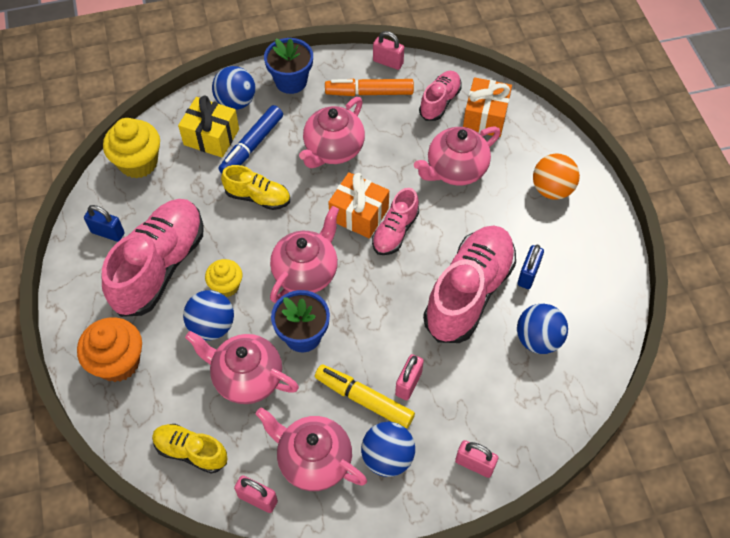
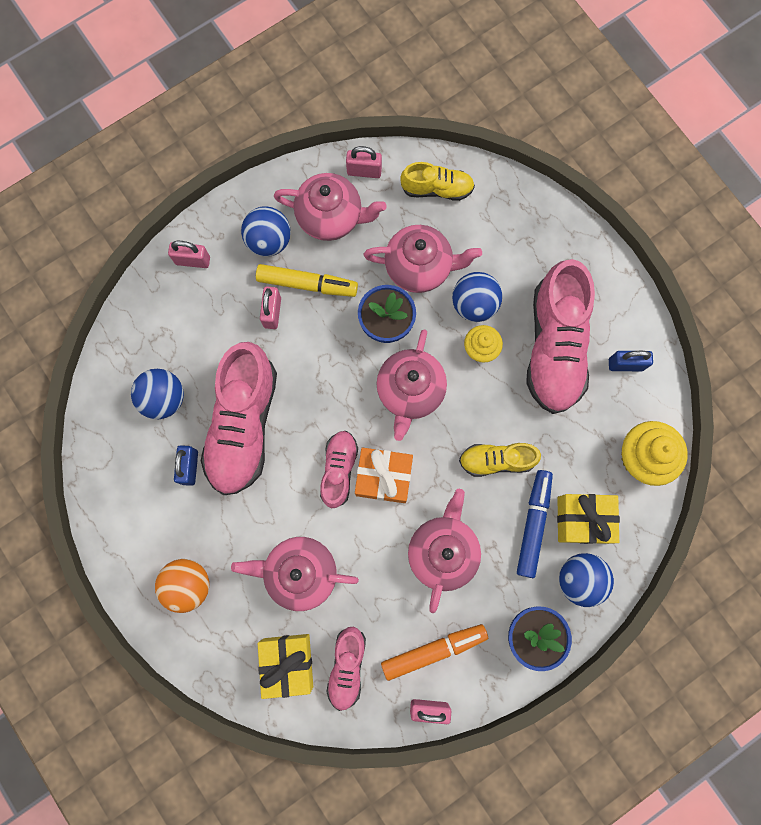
camera: 160 degrees right, 20 degrees up
orange cupcake [77,317,142,382] -> none
pink teapot [414,126,501,185] -> pink teapot turned 120 degrees counterclockwise [231,537,359,611]
orange gift [463,77,512,137] -> yellow gift [258,634,313,699]

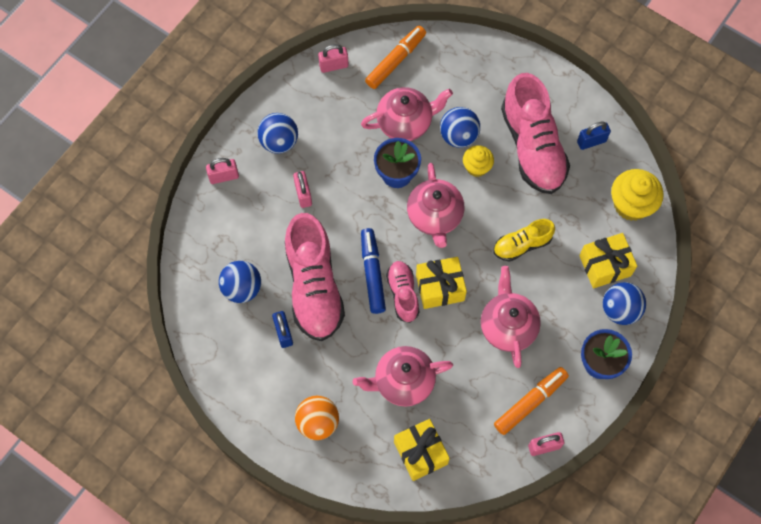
camera: 20 degrees left, 10 degrees down
yellow marker [256,264,358,297] -> none
pink teapot [274,173,387,241] -> none
pink shoe [326,627,366,711] -> none
orange gift [355,447,413,503] -> yellow gift [416,257,467,309]
yellow shoe [400,162,475,201] -> orange marker [365,26,426,89]
blue marker [517,470,553,578] -> blue marker moved to [361,228,386,314]

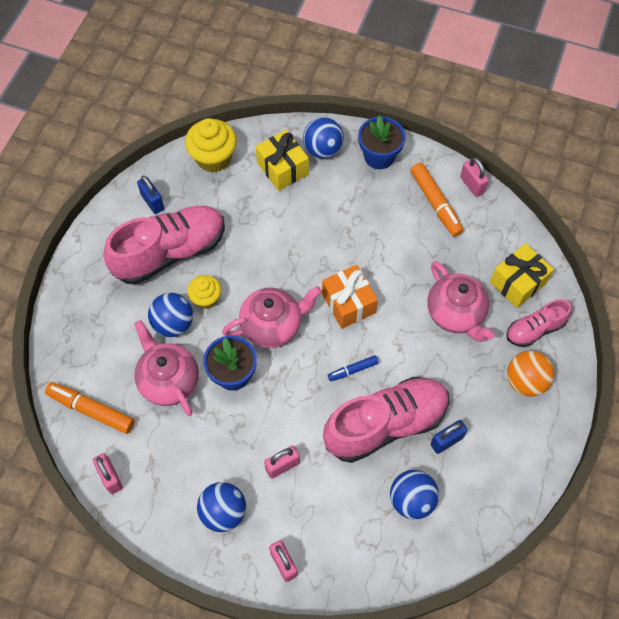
camera: 105 degrees left, 5 degrees down
blue marker [361,228,386,314] -> blue marker [328,355,379,381], size x0.56
pink shoe [386,261,420,323] -> pink shoe moved to [506,299,572,347]
yellow gift [416,257,467,309] -> orange gift [322,265,378,329]
pink teapot [481,266,541,368] -> none
yellow shoe [494,219,555,261] -> none
orange marker [494,367,569,435] -> orange marker turned 150 degrees counterclockwise [410,163,464,237]

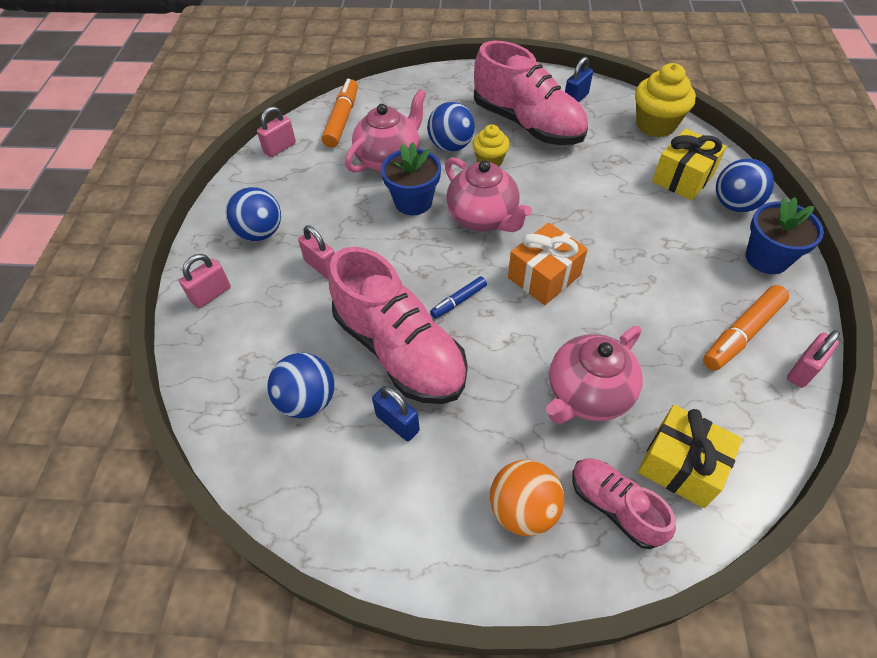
camera: 75 degrees right, 10 degrees down
blue marker [328,355,379,381] -> blue marker turned 90 degrees counterclockwise [430,276,487,319]

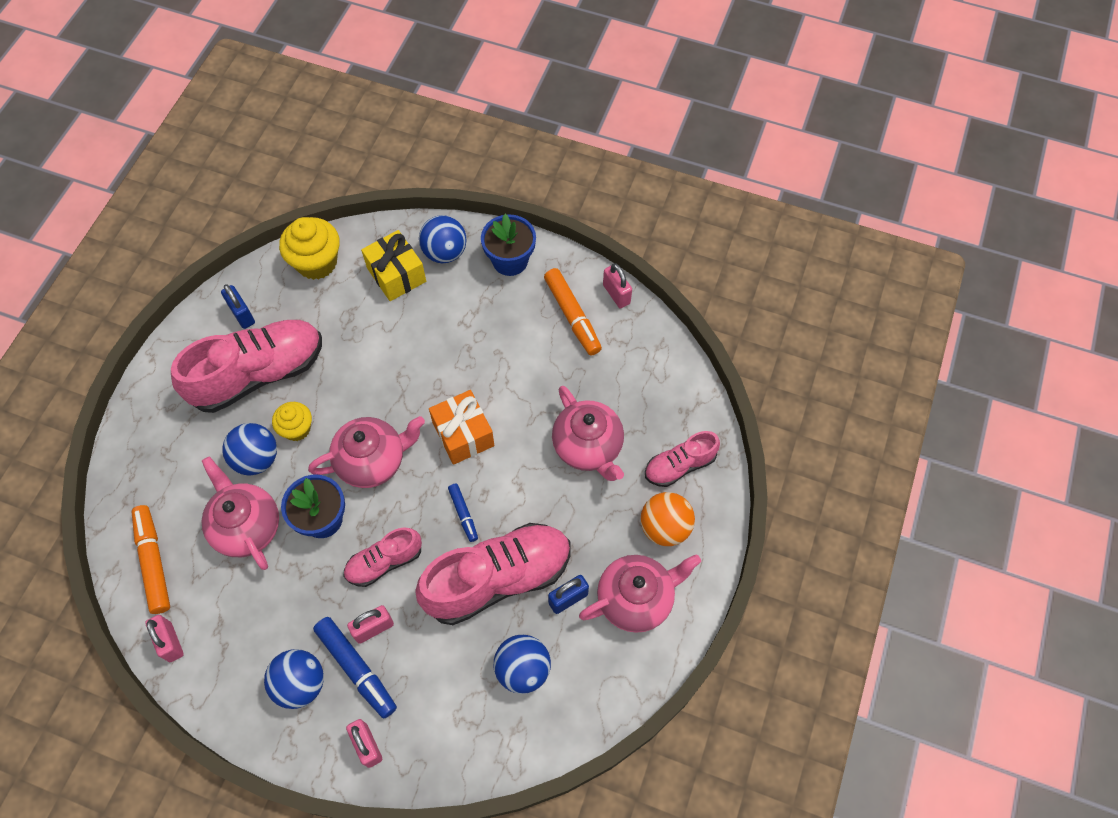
camera: 75 degrees left, 10 degrees up
orange marker [322,79,358,148] -> orange marker turned 45 degrees clockwise [132,505,170,614]
yellow gift [638,405,743,508] -> none
none -> blue marker [313,617,397,718]
none -> pink shoe [344,528,422,587]
none -> pink teapot [579,554,701,633]

